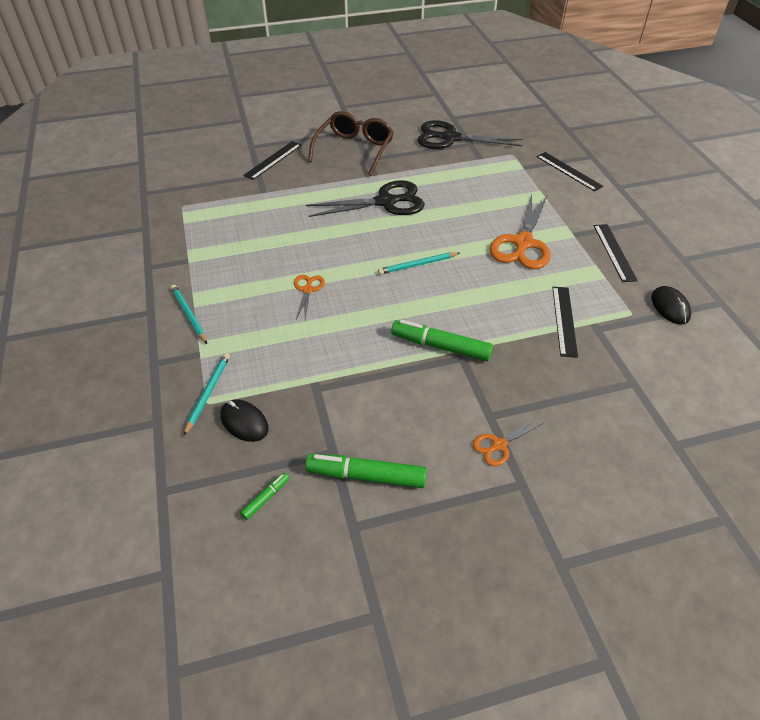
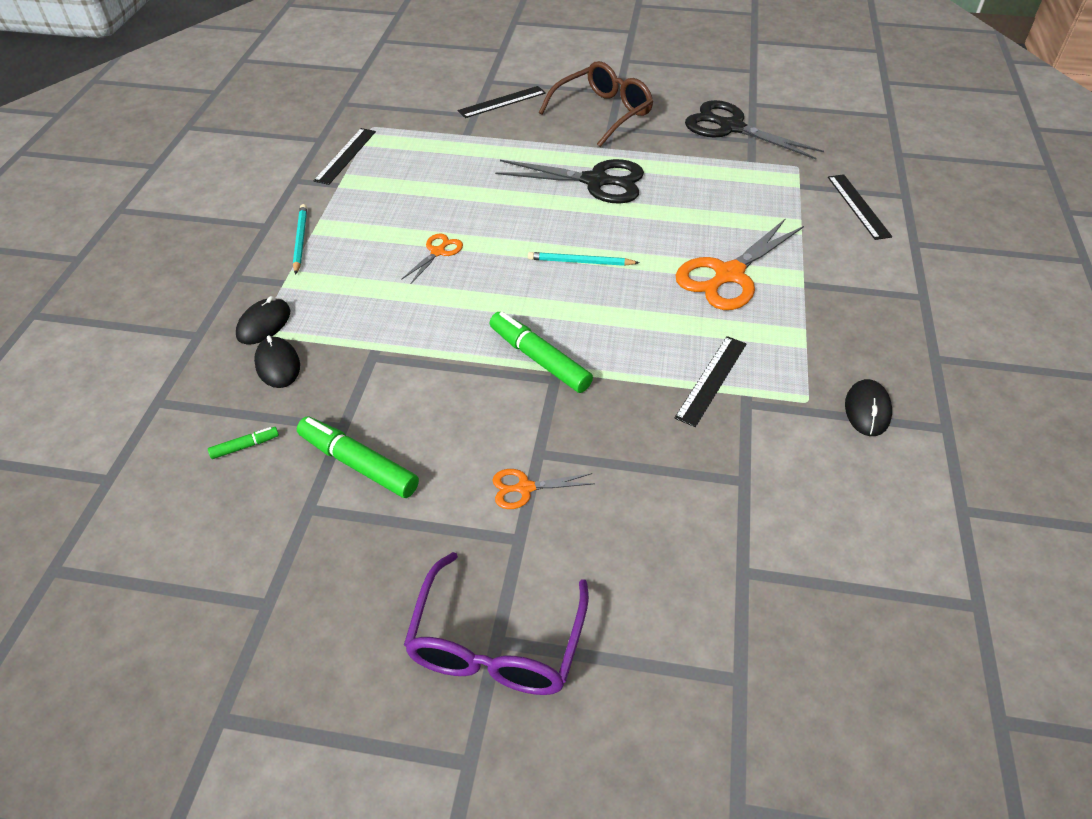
camera: 25 degrees right, 0 degrees up
turquoise pencil [184,353,230,435] -> black mouse [236,296,290,345]
black ruler [594,224,638,282] -> black ruler moved to [313,128,376,185]
none -> purple glasses [404,552,589,695]

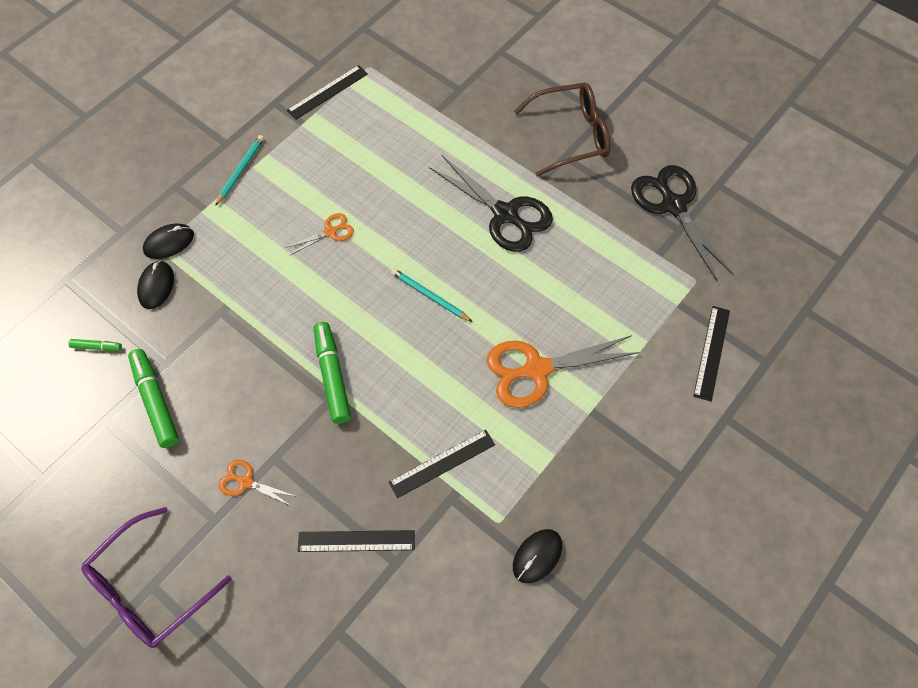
camera: 30 degrees right, 15 degrees up
black ruler [458,86,546,118] -> black ruler moved to [298,530,415,552]

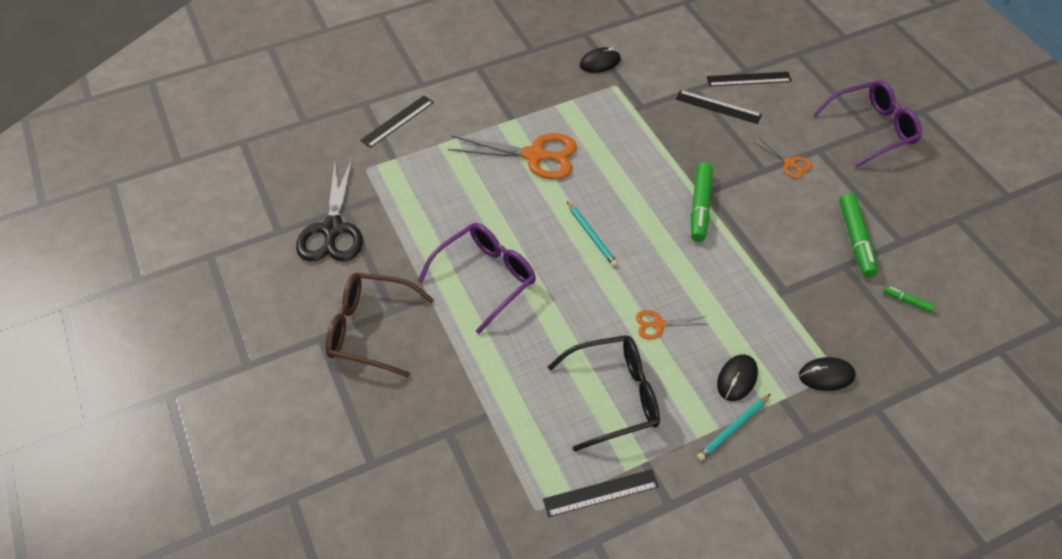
camera: 155 degrees left, 10 degrees down
black mouse [137,260,174,309] -> black mouse moved to [717,355,758,401]
black ruler [389,430,495,498] -> black ruler moved to [707,72,792,86]
black scissors [429,155,553,252] -> purple glasses [418,223,536,334]
none -> black glasses [548,335,660,452]

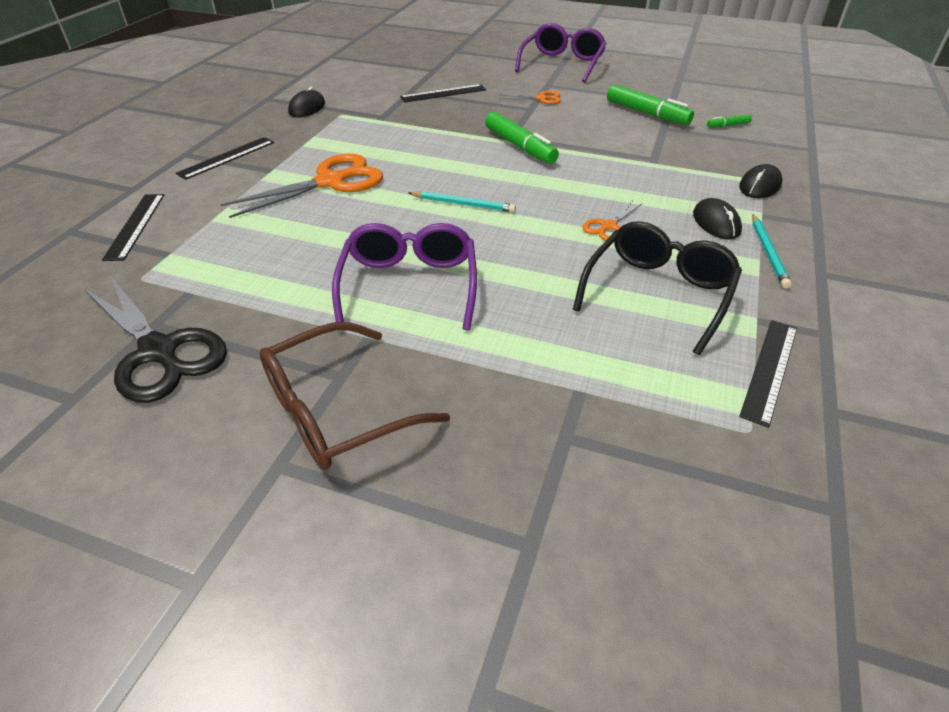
camera: 45 degrees left, 10 degrees down
black ruler [707,72,792,86] -> black ruler moved to [176,137,274,180]

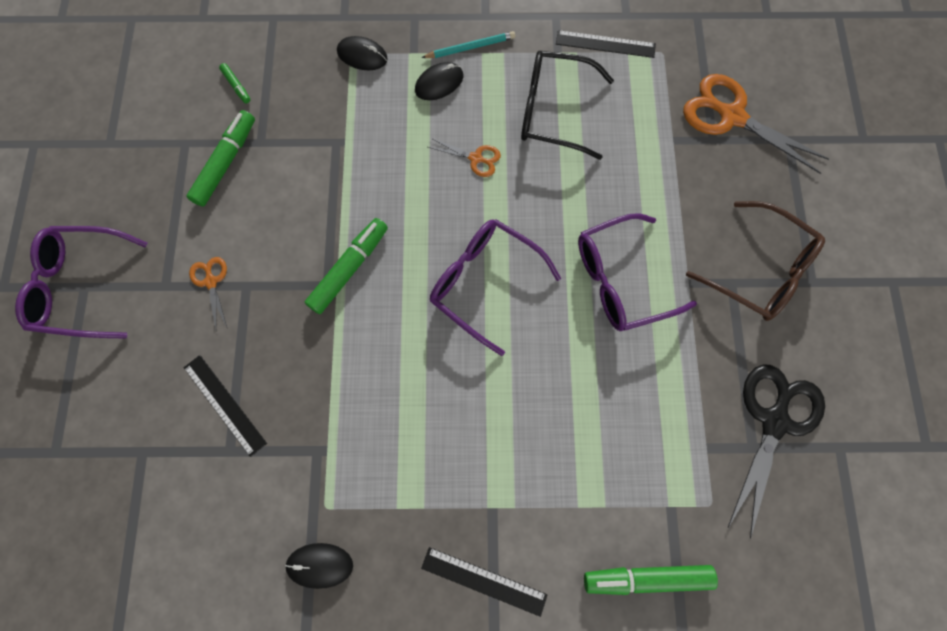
camera: 110 degrees left, 30 degrees up
black ruler [102,194,164,261] -> green marker [584,565,718,595]
orange scissors [220,153,383,218] -> orange scissors moved to [683,74,829,174]
turquoise pencil [409,191,516,212] -> purple glasses [430,219,561,356]

